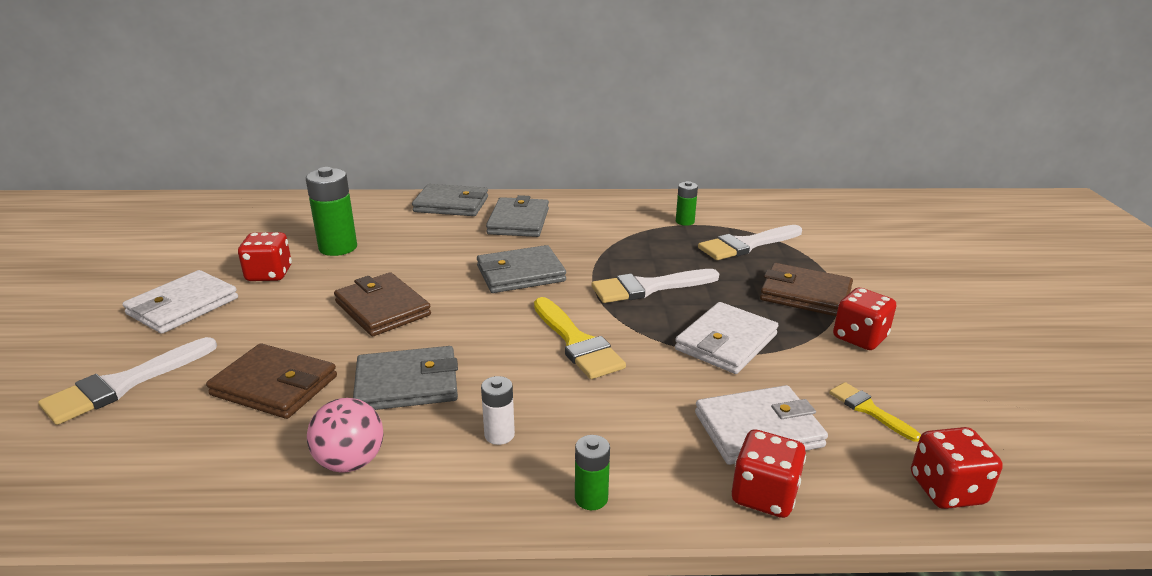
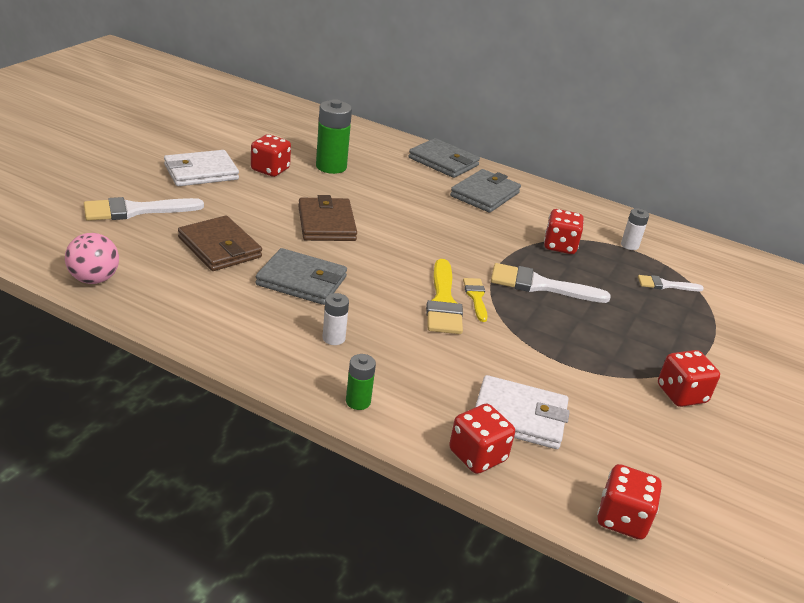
camera: 25 degrees right, 5 degrees up
pink ball [307,398,384,473] -> pink ball moved to [65,233,119,284]
grey wallet [477,245,566,293] -> none
white wallet [675,302,778,374] -> none
green battery [676,181,698,226] -> white battery [621,208,649,250]
white brush [698,225,802,260] -> white brush [638,275,704,291], size x0.57
brown wallet [760,263,853,316] -> none
yellow brush [829,382,921,442] -> yellow brush moved to [463,278,488,322]
none -> red dice [544,209,584,254]

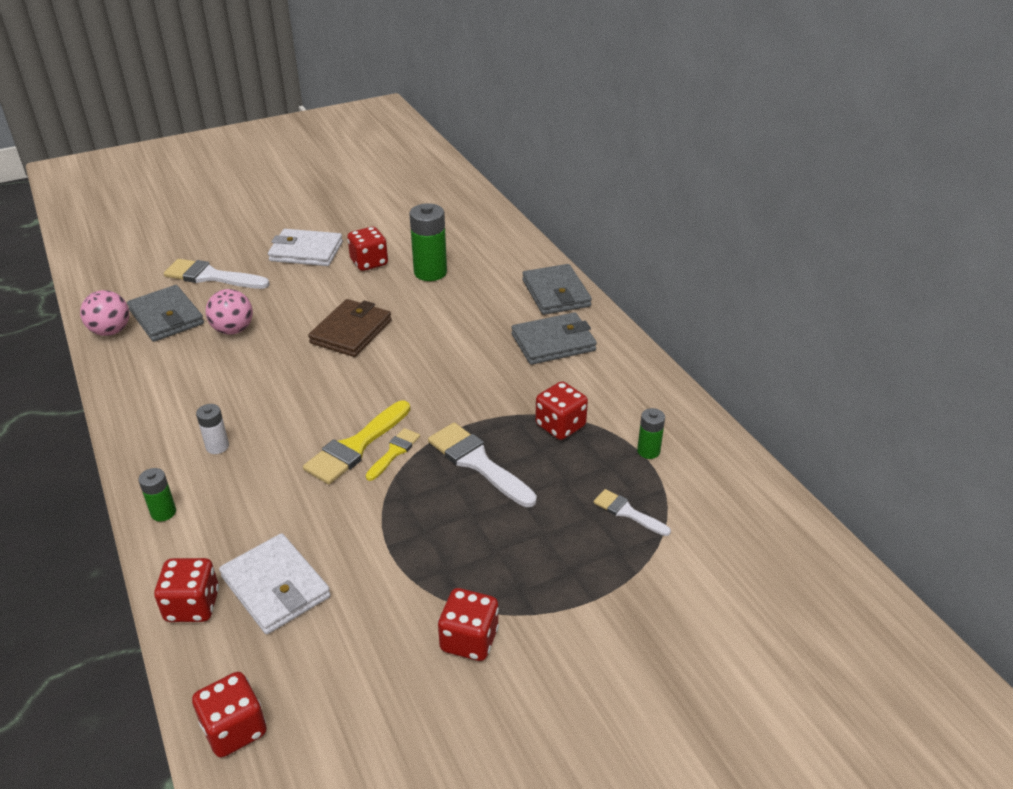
camera: 40 degrees right, 5 degrees up
brown wallet [178,216,262,271] -> pink ball [206,289,253,335]
grey wallet [255,248,347,305] -> grey wallet moved to [127,285,204,342]
white battery [621,208,649,250] -> green battery [637,408,665,459]

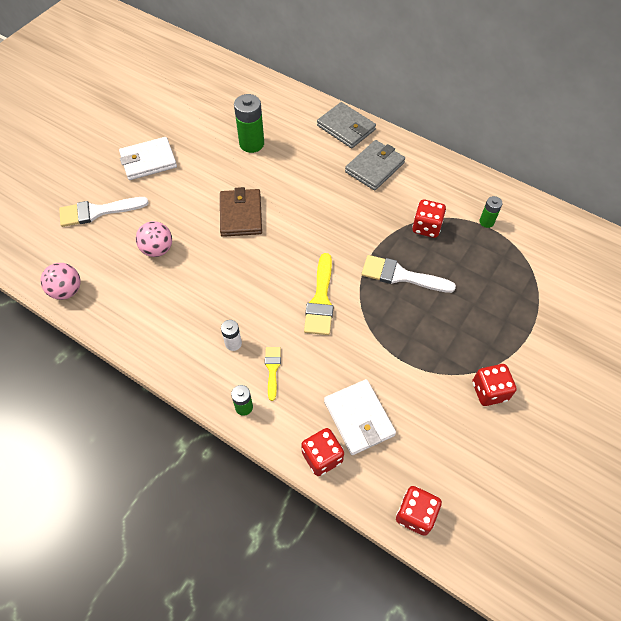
camera: 30 degrees left, 20 degrees up
grey wallet [127,285,204,342] -> none
white wallet [219,533,331,634] -> white wallet turned 45 degrees clockwise [324,379,396,455]
red dice [347,227,388,271] -> none
yellow brush [366,428,420,481] -> yellow brush moved to [265,347,281,401]
white brush [594,489,671,536] -> none

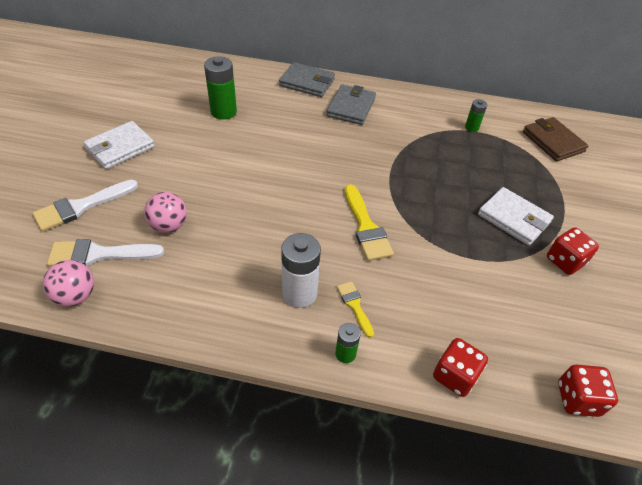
camera: 25 degrees left, 10 degrees down
brown wallet [220,187,262,237] -> brown wallet moved to [523,117,589,162]
white battery [221,320,242,351] -> white battery [281,233,321,308], size x1.83
white wallet [324,379,396,455] -> white wallet moved to [478,187,554,246]
white brush [362,255,456,293] -> white brush moved to [47,239,164,267]
red dice [412,199,446,238] -> none

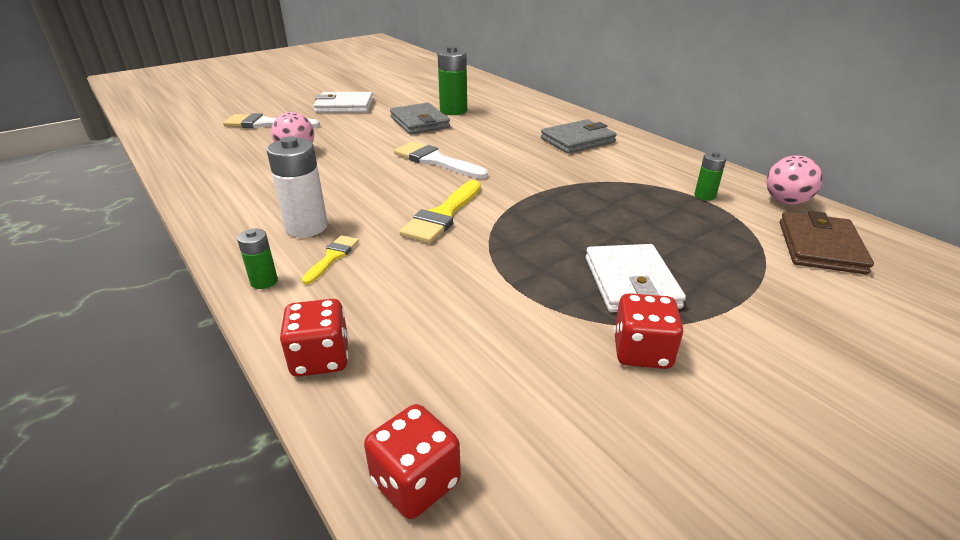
camera: 45 degrees right, 15 degrees down
pink ball [43,260,94,307] -> pink ball moved to [766,155,822,205]
white brush [47,239,164,267] -> white brush moved to [394,142,488,179]
grey wallet [279,62,335,97] -> grey wallet moved to [390,103,450,134]

